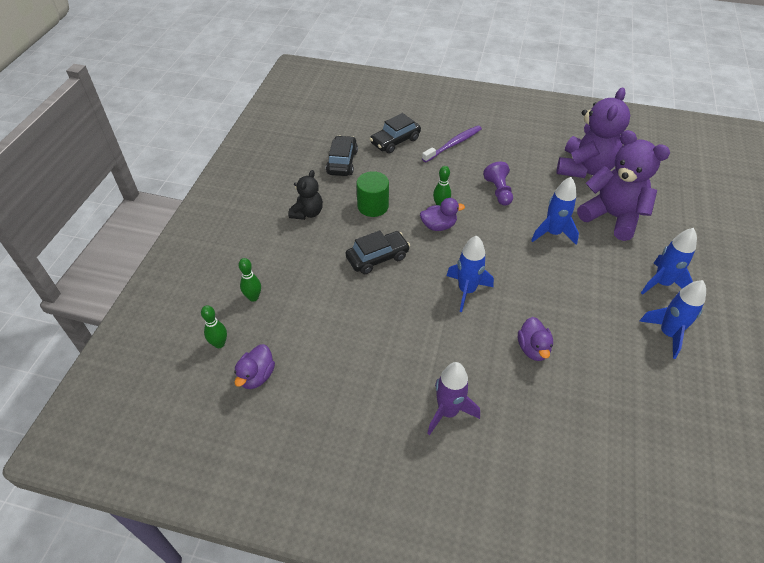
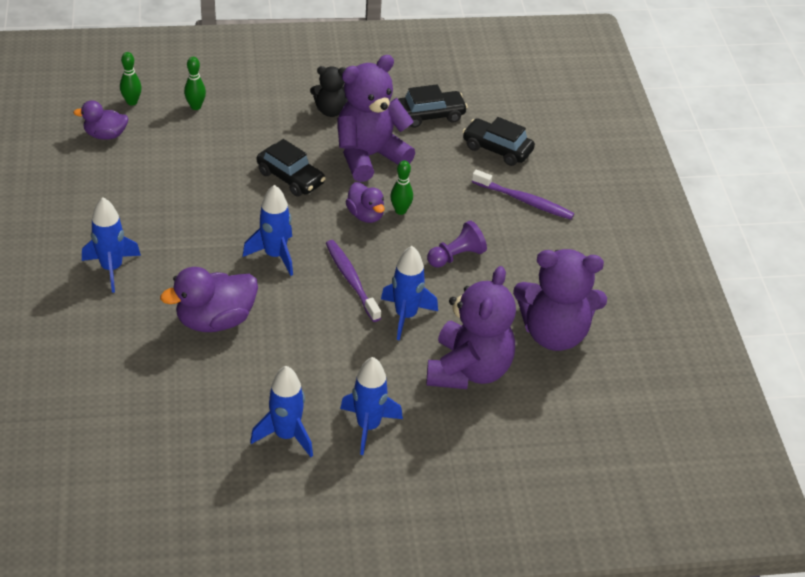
camera: 65 degrees right, 5 degrees down
green cylinder [356,171,389,217] -> purple teddy bear [337,55,415,182]
purple rocket [427,362,480,435] -> blue rocket [82,197,141,293]
purple duck [518,317,553,361] -> purple duck [160,267,258,332], size x1.64
none -> purple toothbrush [326,240,381,322]

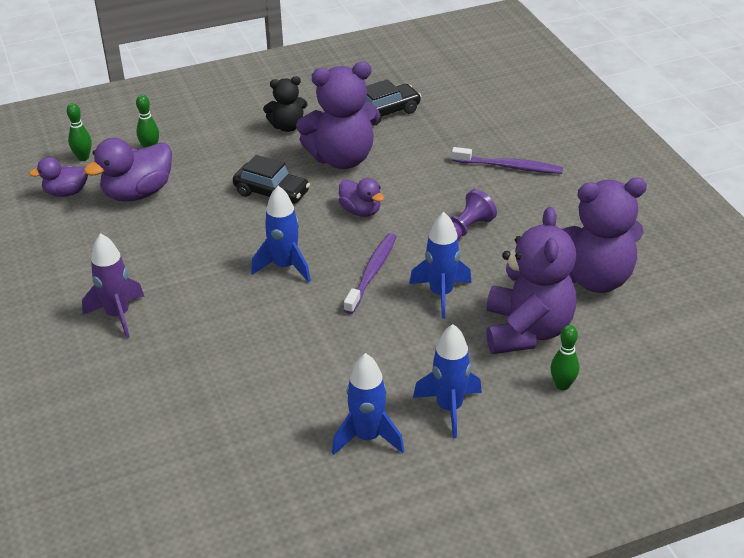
camera: 10 degrees left, 5 degrees down
blue rocket [82,197,141,293] -> purple rocket [82,233,145,339]
purple duck [160,267,258,332] -> purple duck moved to [84,138,172,202]
purple toothbrush [326,240,381,322] -> purple toothbrush turned 60 degrees clockwise [344,233,397,314]
purple teddy bear [337,55,415,182] -> purple teddy bear turned 150 degrees counterclockwise [296,62,380,169]
green bowling pin [390,161,413,215] -> green bowling pin moved to [551,325,579,390]
black car [463,117,535,166] -> none

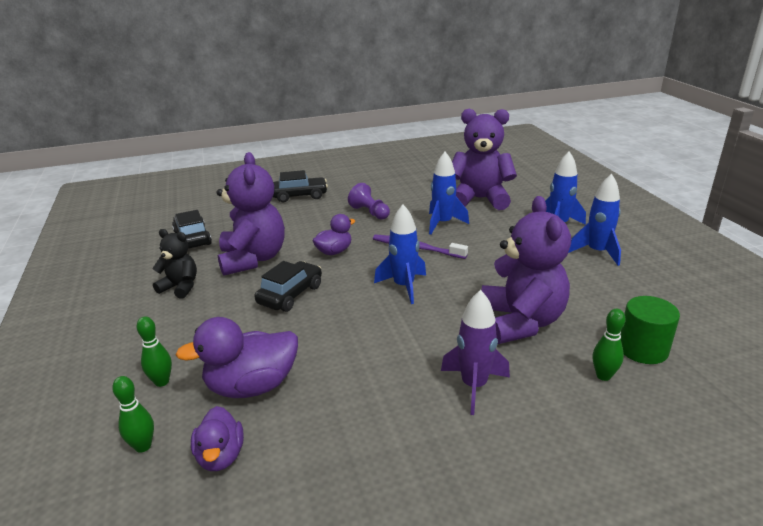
camera: 85 degrees left, 10 degrees down
purple duck [84,138,172,202] -> purple duck turned 105 degrees clockwise [176,317,298,398]
black teddy bear [263,76,308,132] -> black teddy bear turned 60 degrees counterclockwise [152,229,197,299]
purple toothbrush [452,147,563,174] -> black car [273,170,328,202]
green bowling pin [551,325,579,390] -> green bowling pin moved to [593,309,625,381]
purple teddy bear [562,178,647,293] -> purple teddy bear moved to [481,196,571,344]
none -> green cylinder [620,296,680,364]

